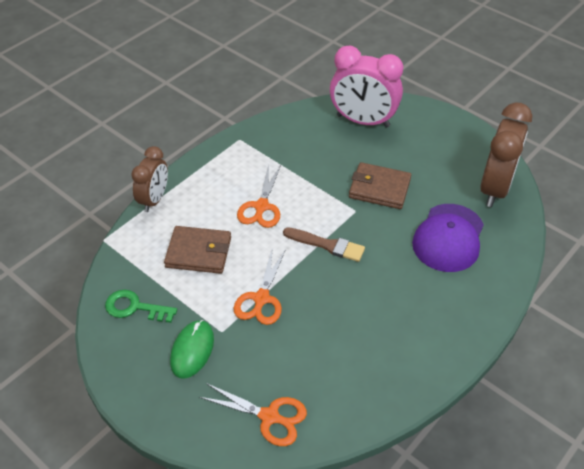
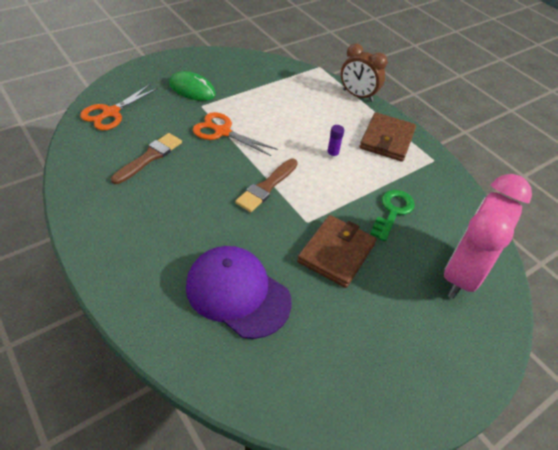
camera: 100 degrees right, 0 degrees up
green key [105,289,177,323] -> green key moved to [370,190,415,242]
brown wallet [164,226,231,274] -> brown wallet moved to [360,112,416,162]
orange scissors [237,164,281,228] -> purple glue stick [327,125,344,159]
brown clock [480,102,532,207] -> none
none -> brown brush [111,133,182,184]

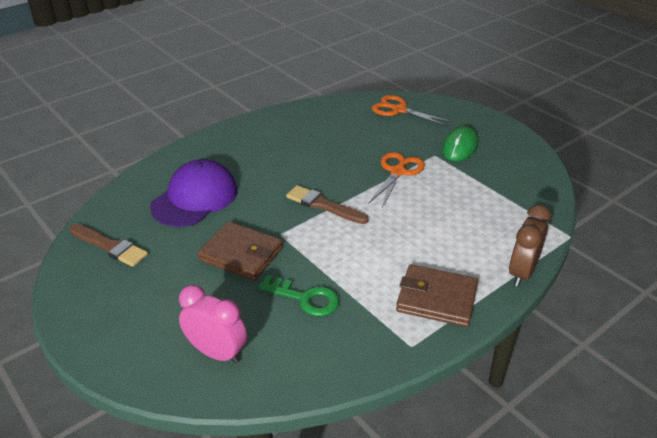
camera: 90 degrees right, 10 degrees down
brown brush [111,133,182,184] -> brown brush moved to [69,224,148,267]
purple glue stick [327,125,344,159] -> none
pink clock [444,174,532,299] -> pink clock [179,285,247,364], size x0.63

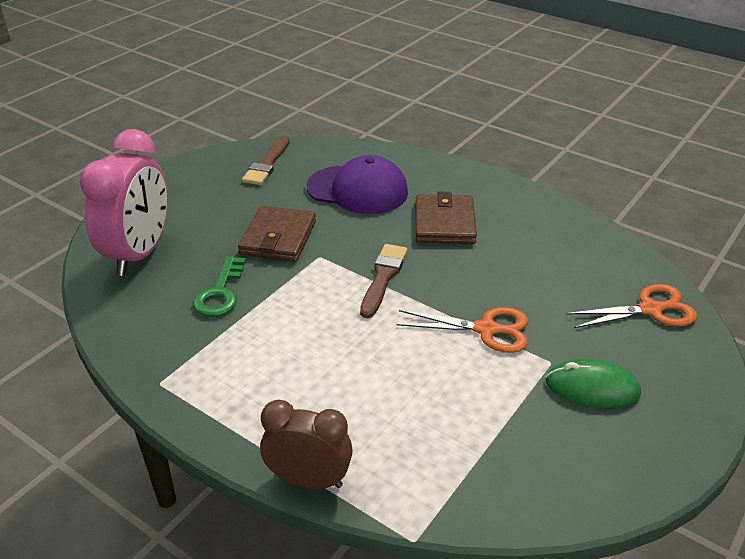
camera: 75 degrees right, 0 degrees up
pink clock [179,285,247,364] -> pink clock [80,129,168,276], size x1.59
orange scissors [372,95,453,127] -> orange scissors turned 60 degrees clockwise [566,284,697,328]
brown wallet [396,264,478,327] -> brown wallet moved to [416,192,477,244]

